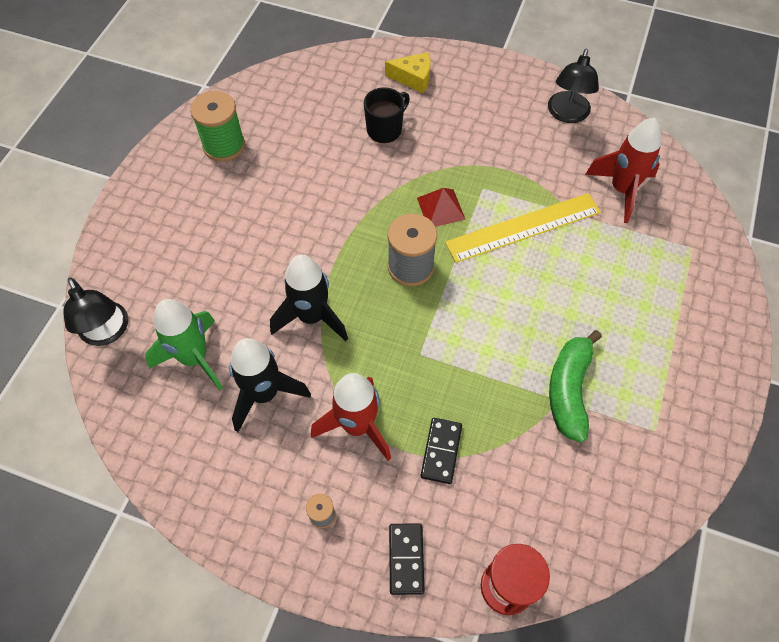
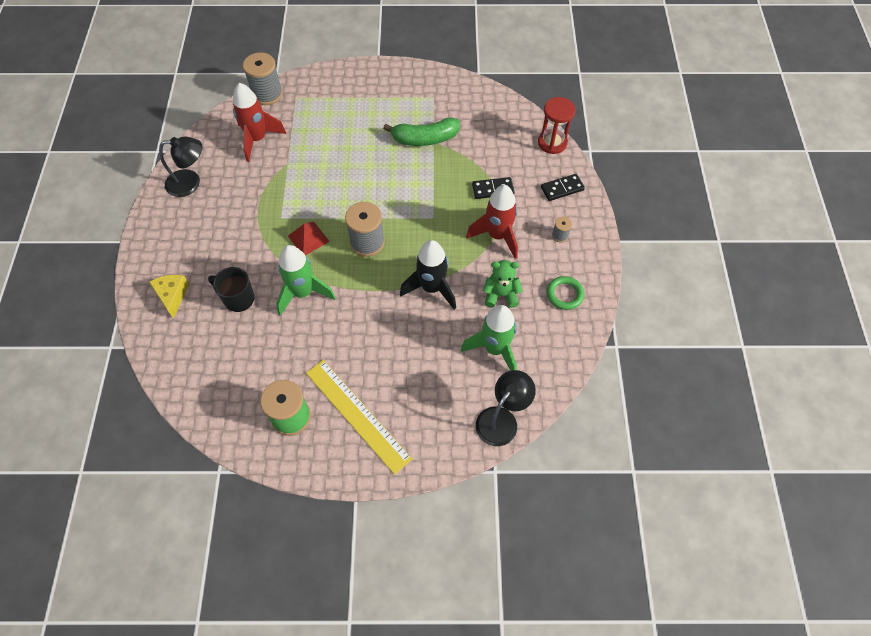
camera: 110 degrees left, 0 degrees up
black rocket [229,338,311,432] -> green teddy bear [483,260,523,308]
yellow ruler [445,193,601,263] -> yellow ruler moved to [306,360,412,475]
none -> grey spool [243,52,283,105]
none -> green rocket [276,245,336,315]
none -> green ring [547,276,585,310]

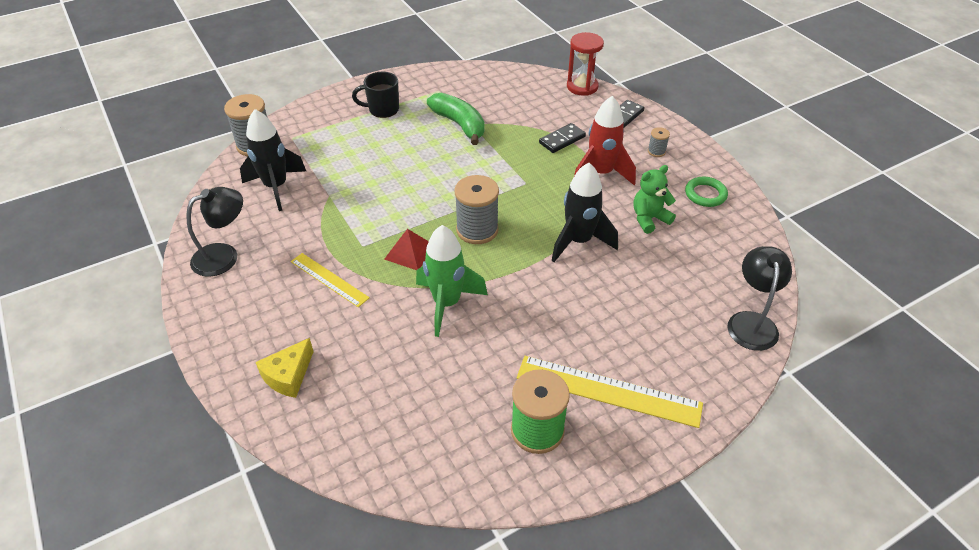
camera: 30 degrees left, 15 degrees down
yellow cheese [149,275,189,319] -> yellow cheese turned 105 degrees counterclockwise [255,338,314,398]
black mug [208,267,255,312] -> black mug moved to [352,72,399,118]
red rocket [233,83,287,162] -> black rocket [240,109,306,211]
green banana [383,118,460,146] -> green banana turned 90 degrees counterclockwise [427,93,485,145]
green rocket [461,305,517,371] -> none
none -> yellow ruler [291,253,370,307]

